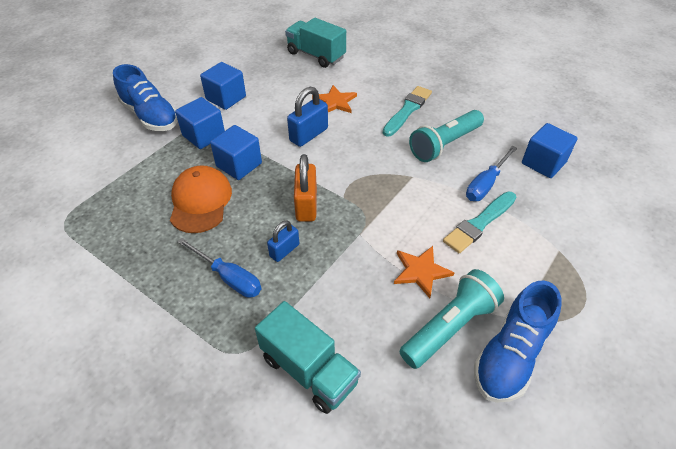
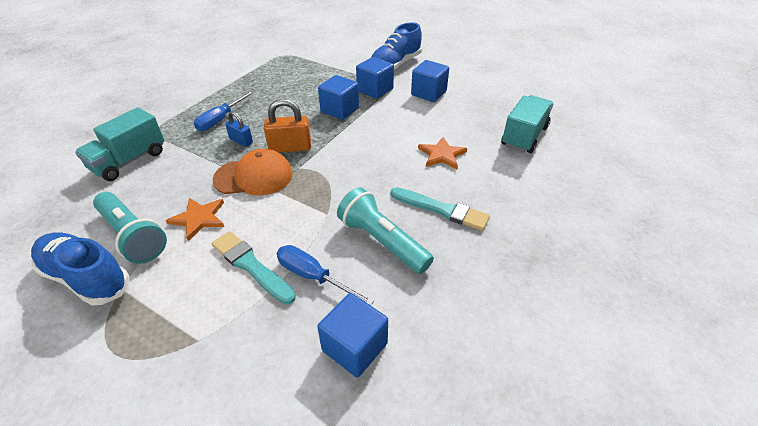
camera: 85 degrees right, 5 degrees down
orange cap [170,165,232,233] -> orange cap moved to [213,149,293,195]
blue padlock [287,87,328,147] -> none

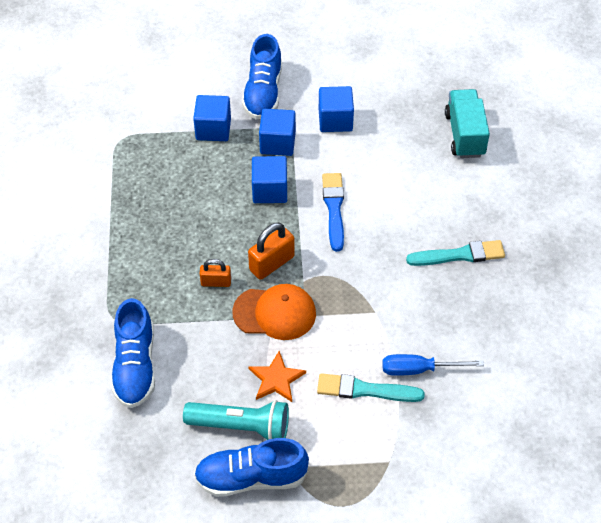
camera: 35 degrees left, 10 degrees up
turquoise truck [75,107,164,181] -> blue shoe [111,298,155,408]
blue screwdriver [194,90,255,131] -> none
orange cap [213,149,293,195] -> orange cap turned 45 degrees clockwise [232,284,316,340]
blue padlock [225,111,253,147] -> orange padlock [200,259,231,287]
blue cube [317,293,388,378] -> blue cube moved to [193,95,231,141]
turquoise flashlight [337,187,434,274] -> none
orange star [418,137,467,169] -> none
none -> blue brush [322,173,344,252]

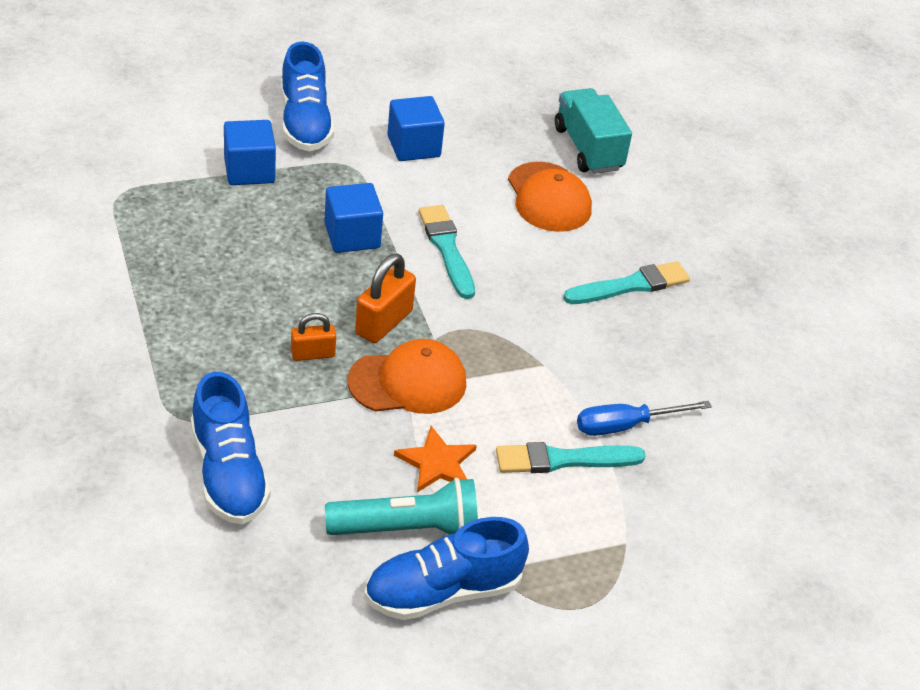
camera: 20 degrees left, 10 degrees down
blue cube [259,109,296,156] -> none
blue brush [322,173,344,252] -> turquoise brush [419,205,475,299]
none -> orange cap [508,162,592,232]

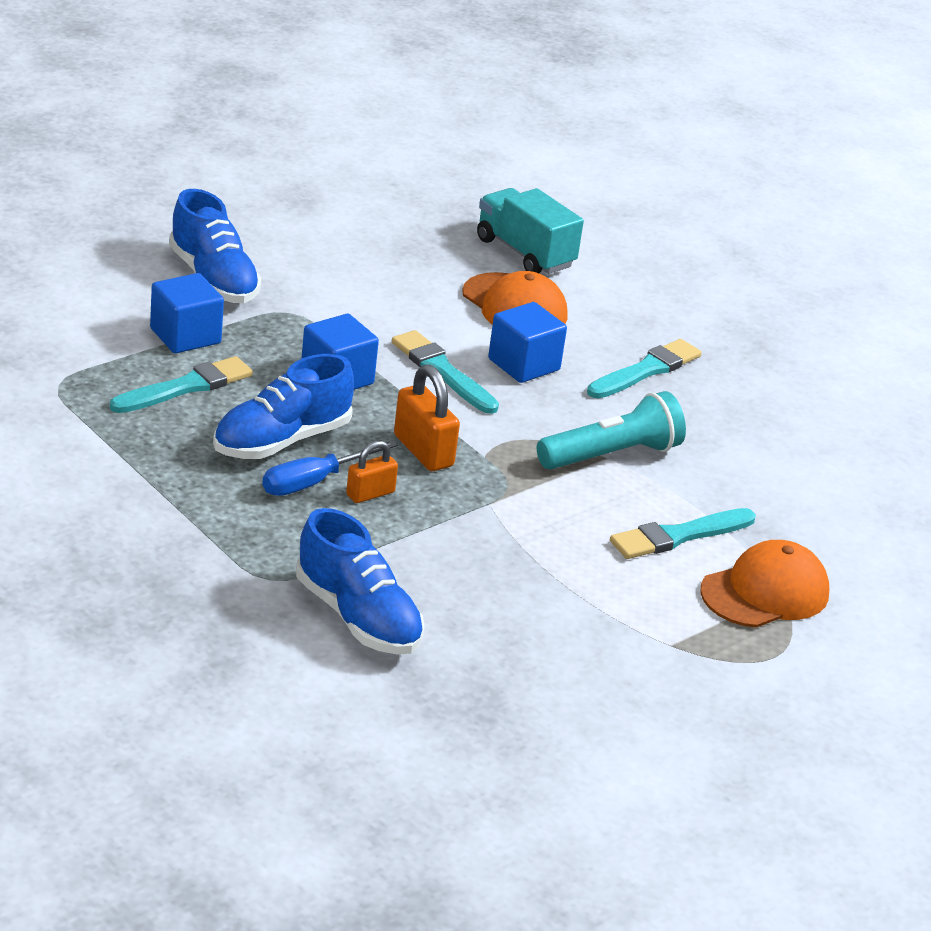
camera: 20 degrees left, 10 degrees down
turquoise flashlight [325,478,478,535] -> turquoise flashlight moved to [537,391,686,470]
orange cap [348,339,466,414] -> orange cap moved to [700,540,829,628]
orange padlock [355,254,416,343] -> orange padlock turned 45 degrees counterclockwise [394,365,460,471]
blue shoe [364,517,529,620] -> blue shoe moved to [213,354,354,459]
blue cube [387,96,445,161] -> blue cube moved to [488,302,567,383]
orange star [394,426,477,492] -> none
blue screwdriver [577,401,712,436] -> blue screwdriver moved to [262,440,398,496]
none -> turquoise brush [110,356,253,413]

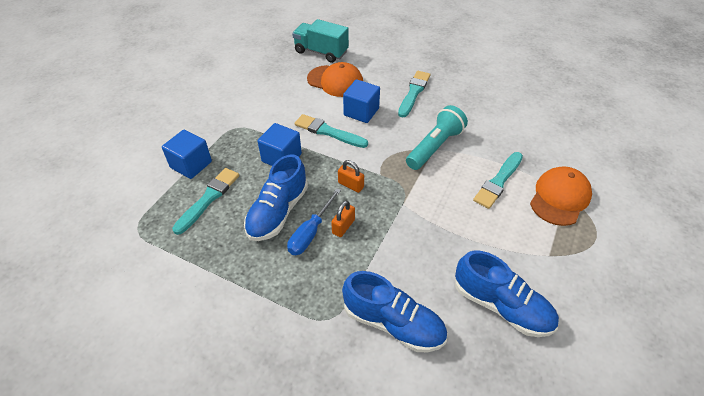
camera: 20 degrees left, 15 degrees up
blue shoe [169,189,261,303] -> blue shoe moved to [455,251,559,337]
orange padlock [394,365,460,471] -> orange padlock [338,160,364,193], size x0.63

